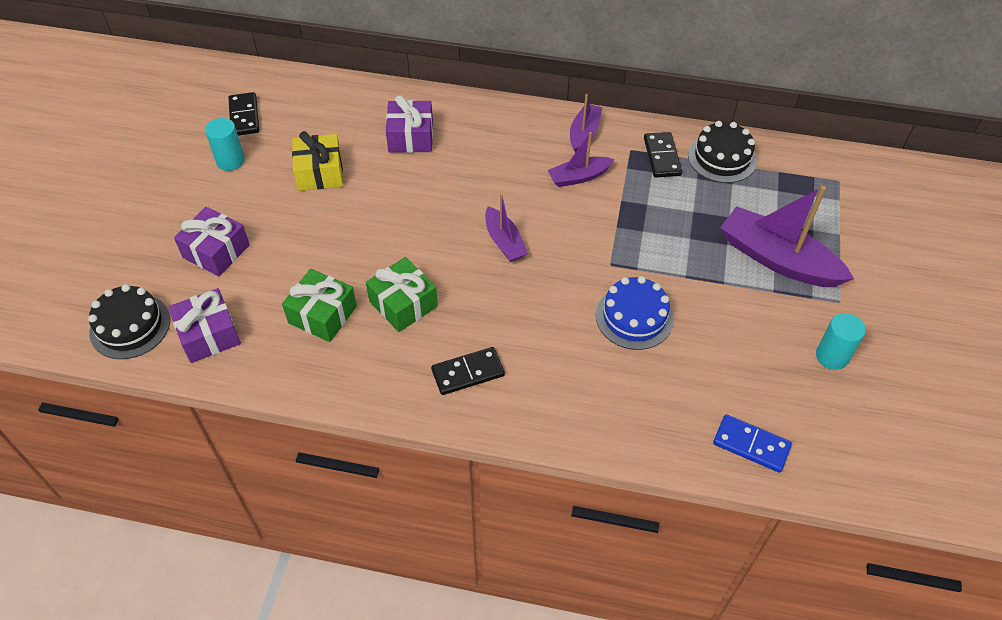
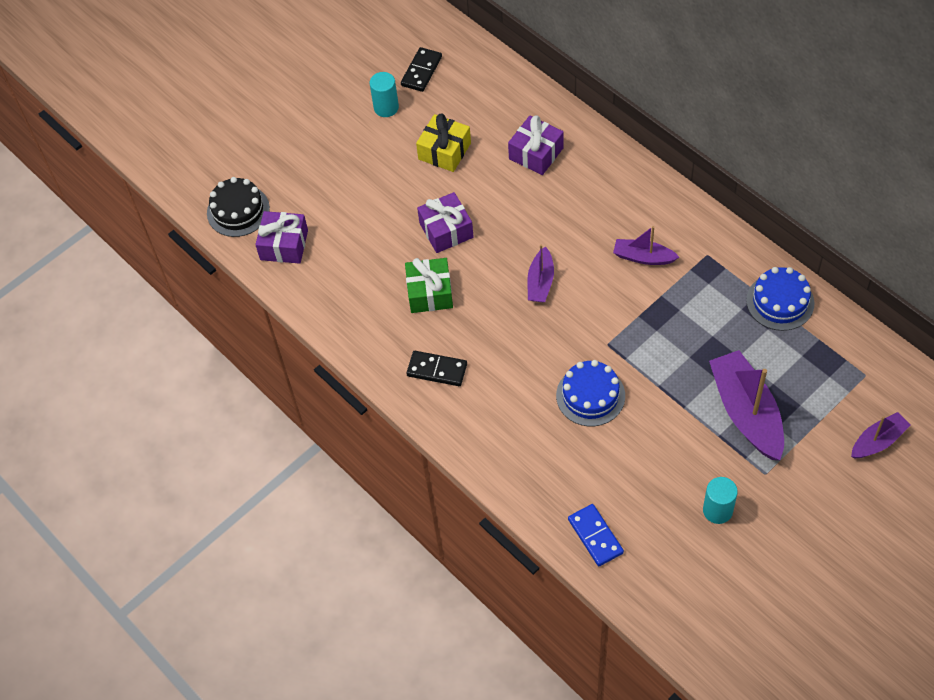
camera: 40 degrees right, 5 degrees up
purple gift [174,207,250,276] -> purple gift moved to [417,192,474,253]
green gift [282,269,357,342] -> none
purple boat [570,94,602,153] -> purple boat moved to [851,412,910,459]
black domino [644,132,682,178] -> none
black cake [688,121,757,183] -> blue cake [746,267,815,331]

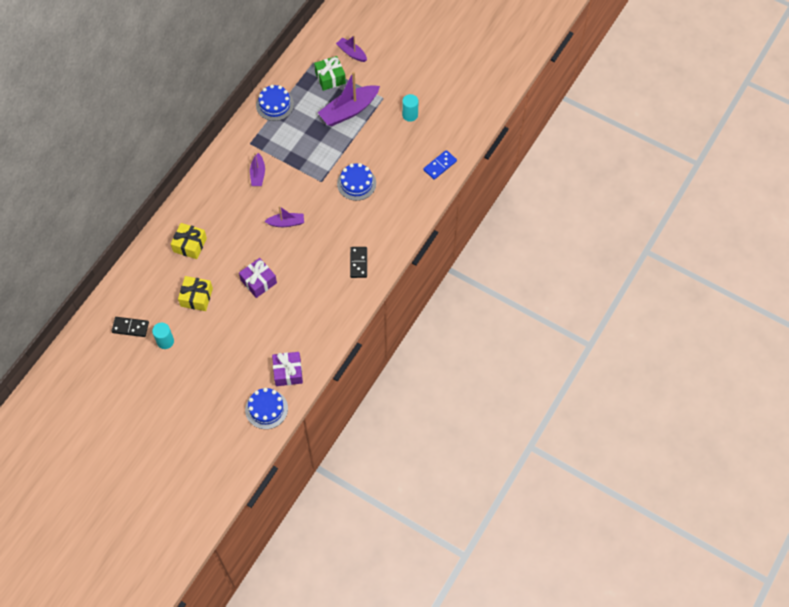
camera: 110 degrees left, 5 degrees up
black cake [207,177,270,237] -> blue cake [245,388,288,429]
green gift [405,258,453,313] -> green gift moved to [314,56,346,91]
purple gift [508,115,564,175] -> yellow gift [171,223,207,259]

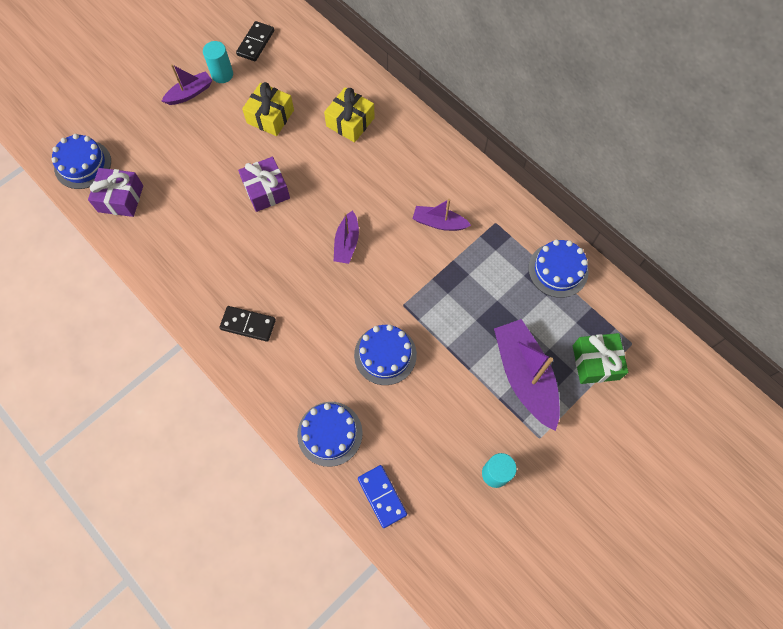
camera: 105 degrees right, 5 degrees up
purple boat [336,35,367,62] -> purple boat moved to [162,64,213,105]
none -> blue cake [297,402,363,467]

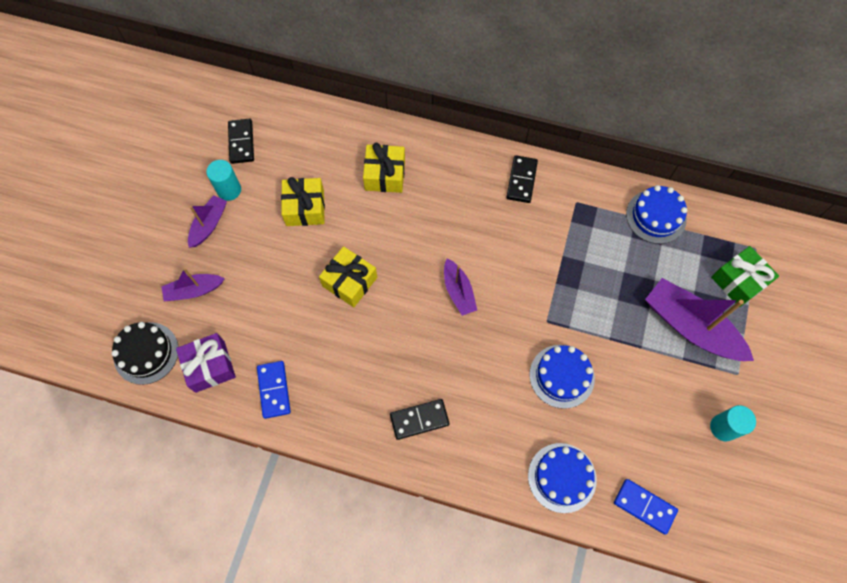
camera: 30 degrees left, 0 degrees up
blue cake [51,134,111,189] -> black cake [111,322,179,385]
purple gift [238,157,290,212] -> yellow gift [319,246,377,307]
purple boat [413,199,471,231] -> purple boat moved to [161,268,225,301]
none -> blue domino [257,361,291,419]
none -> black domino [506,155,538,203]

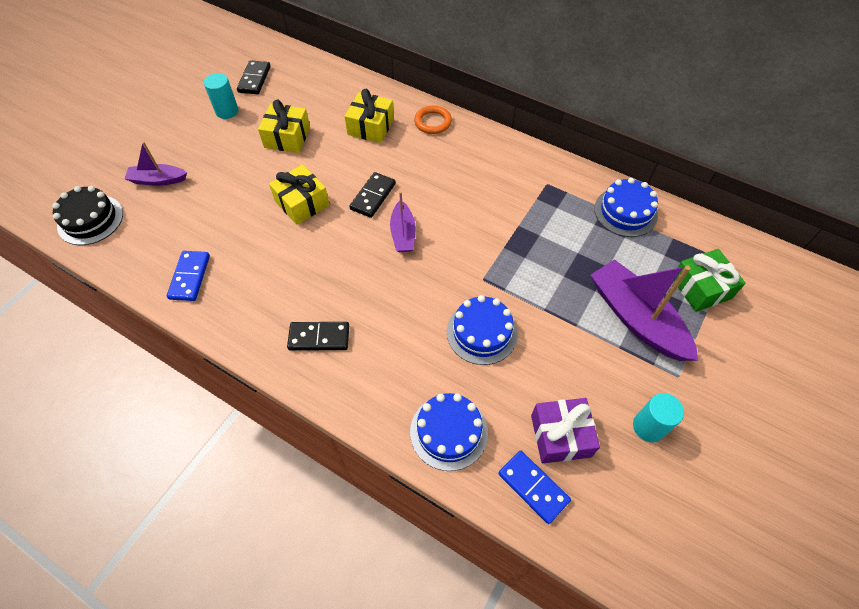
camera: 15 degrees right, 10 degrees down
purple gift [176,333,236,393] -> purple gift moved to [531,398,600,463]
purple boat [188,195,227,248] -> none
black domino [506,155,538,203] -> black domino moved to [349,172,396,218]
none -> orange ring [414,105,452,134]

